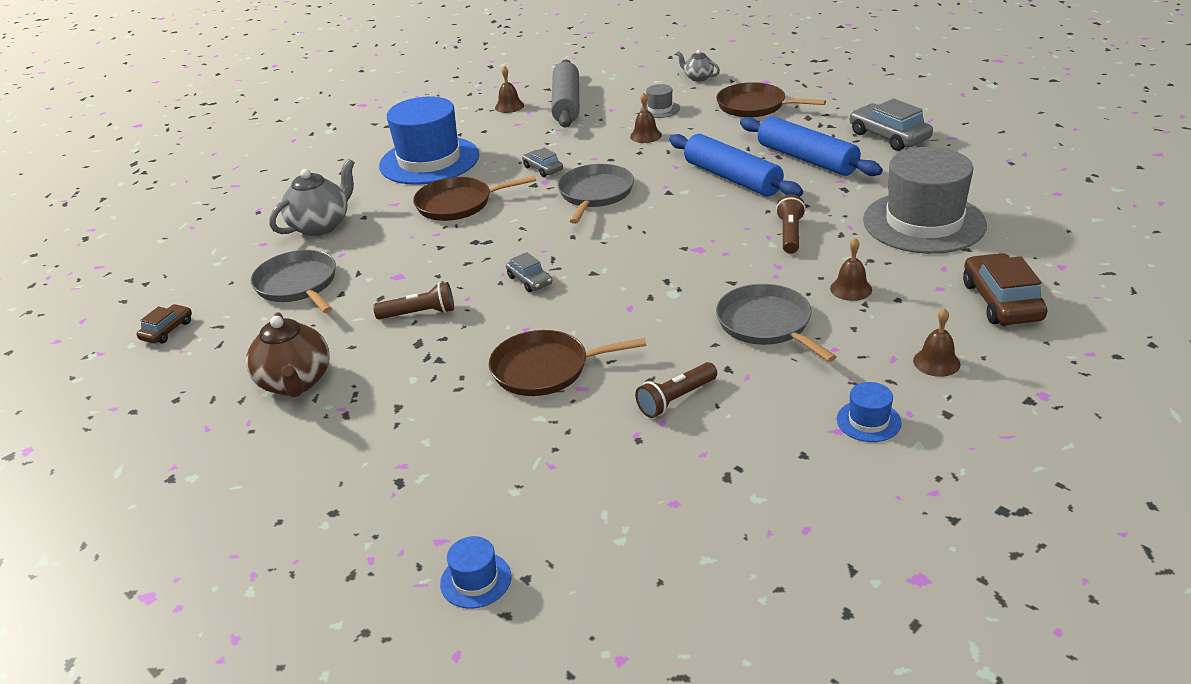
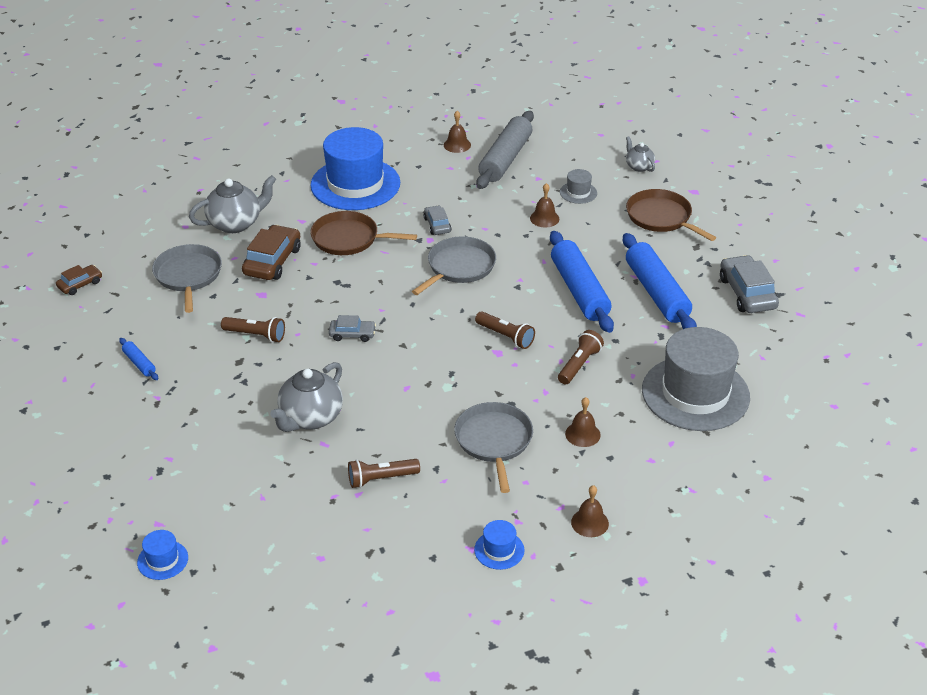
camera: 20 degrees right, 5 degrees up
brown teapot [246,312,330,397] -> blue rolling pin [119,338,158,380]
brown pan [489,330,646,396] -> grey teapot [270,362,343,432]
grey car [506,252,552,292] -> grey car turned 75 degrees counterclockwise [329,315,376,342]
brown car [963,253,1047,325] -> brown car moved to [242,225,301,280]
none -> brown flashlight [475,311,535,349]

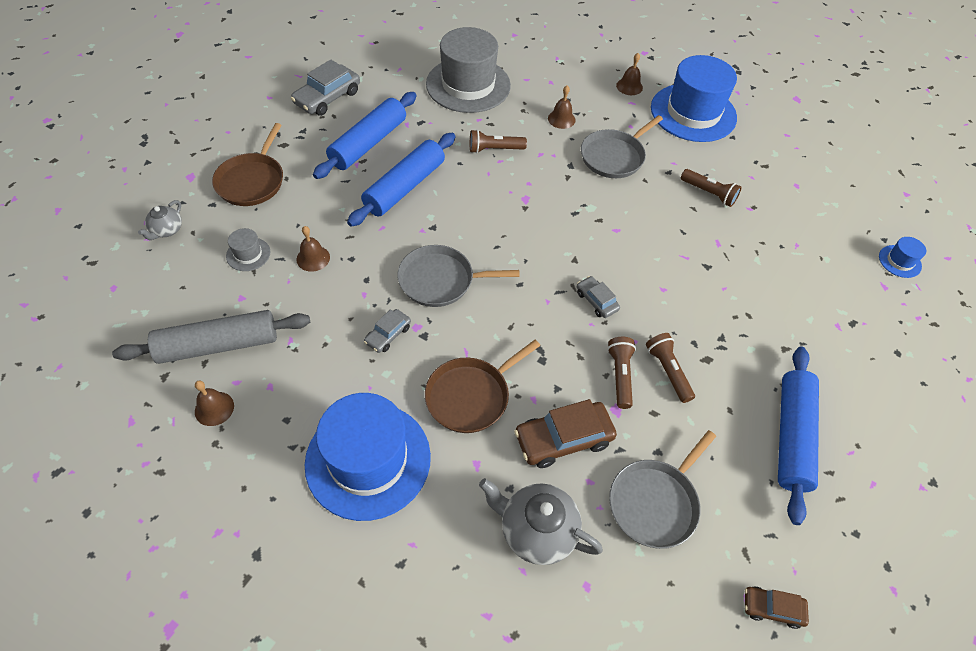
camera: 130 degrees left, 15 degrees up
blue rolling pin [119,338,158,380] -> blue rolling pin [778,347,819,525], size x2.25
grey teapot [270,362,343,432] -> none
brown pan [310,211,417,255] -> brown pan turned 75 degrees clockwise [425,340,540,433]
blue hat [474,520,524,570] -> blue hat [651,55,737,142], size x2.41
brown flashlight [475,311,535,349] -> brown flashlight moved to [607,337,636,409]

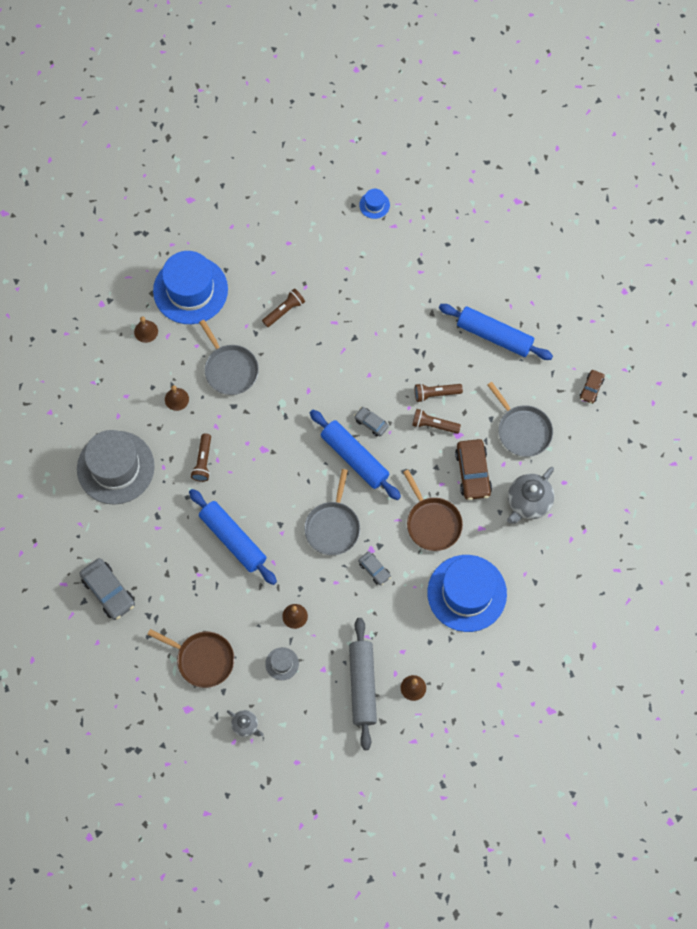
camera: 75 degrees left, 15 degrees up
blue rolling pin [313,92,417,179] -> blue rolling pin moved to [310,410,401,500]
grey car [577,276,620,318] -> grey car turned 60 degrees clockwise [354,407,389,436]

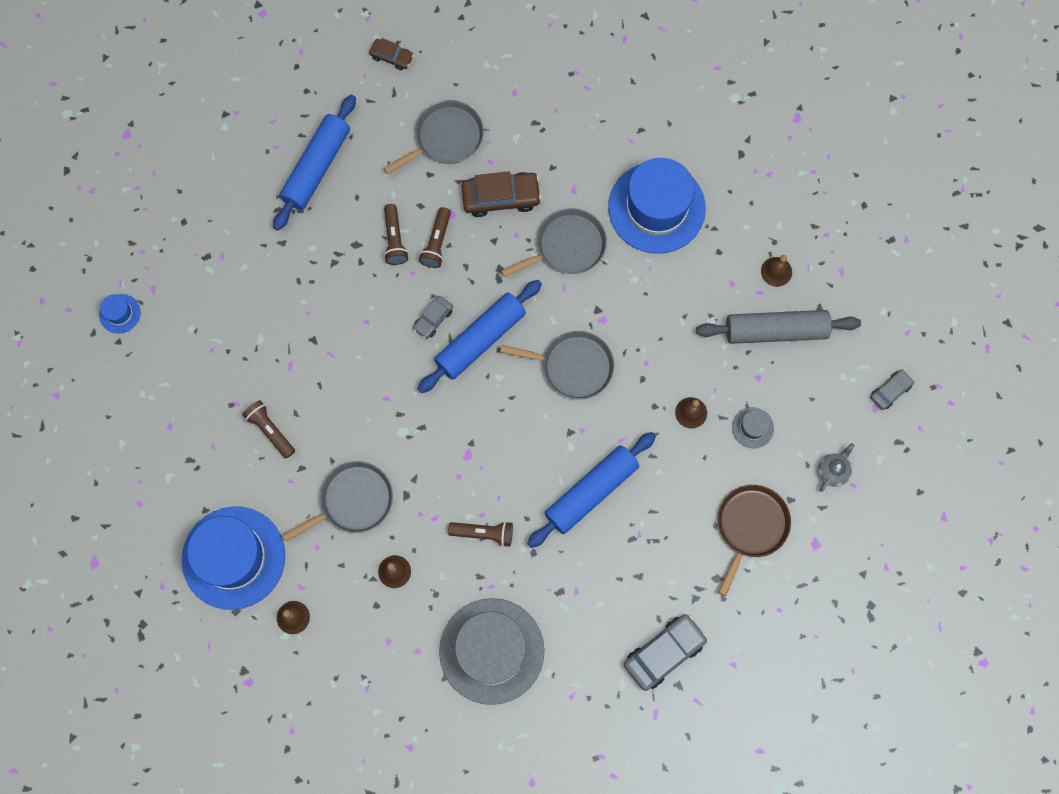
camera: 90 degrees left, 5 degrees up
grey car [358,551,391,585] -> grey car moved to [870,369,914,410]
brown pan [403,470,463,551] -> grey pan [501,208,607,277]
grey teapot [507,467,554,524] -> none

